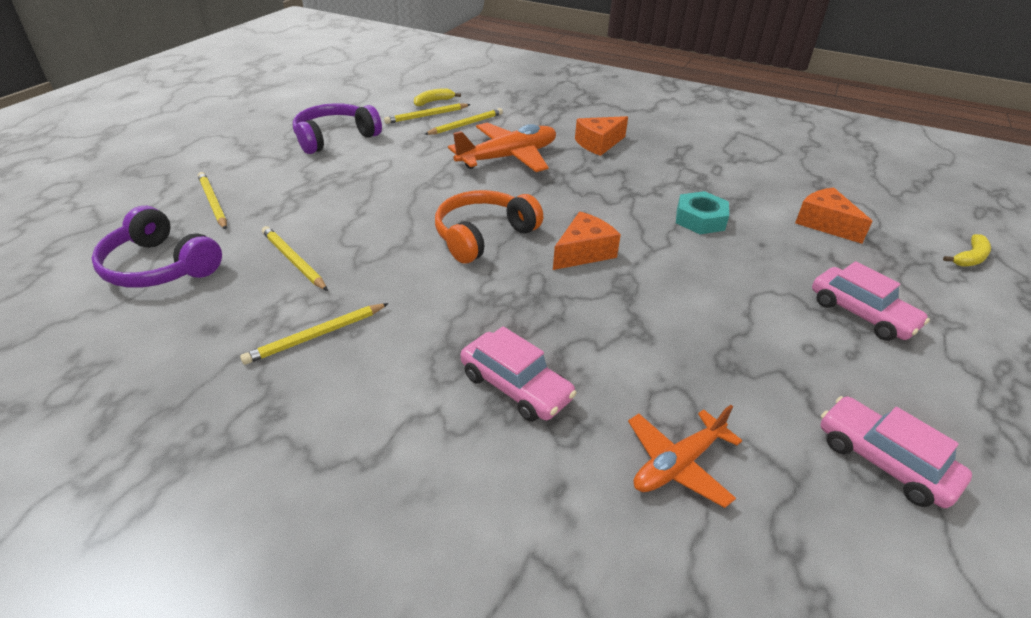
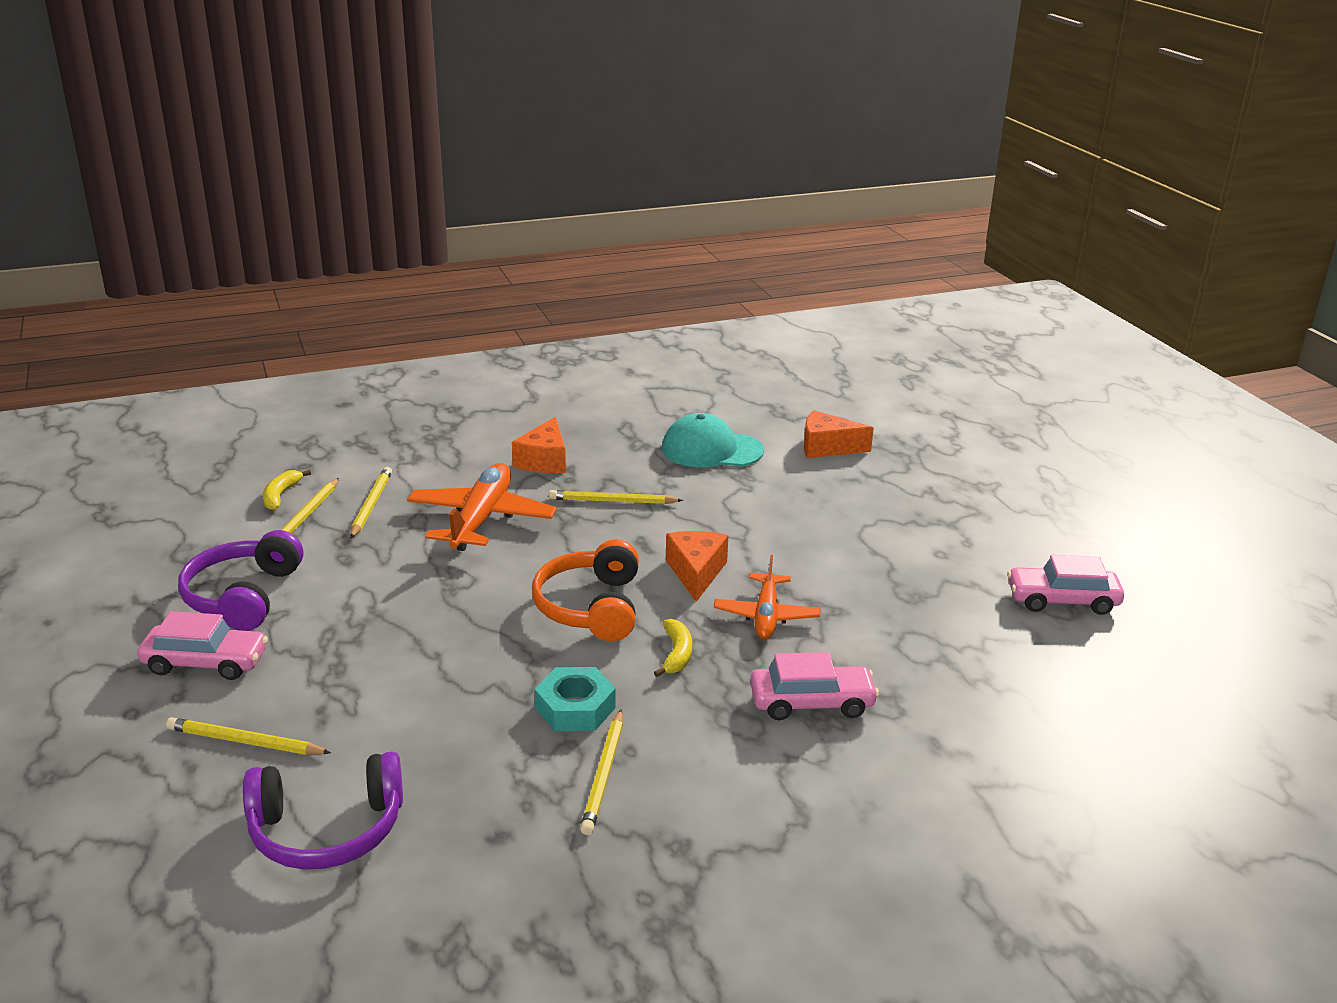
camera: 45 degrees left, 10 degrees down
yellow pencil [262,226,328,291] -> yellow pencil moved to [549,490,683,504]
orange plane [628,405,742,508] -> orange plane moved to [714,555,820,639]
turquoise nut [676,191,729,234] -> turquoise nut moved to [535,667,616,731]
pink car [812,261,930,341] -> pink car moved to [137,611,268,680]
yellow banana [943,234,991,267] -> yellow banana moved to [654,619,692,677]
none -> turquoise cap [662,413,764,467]

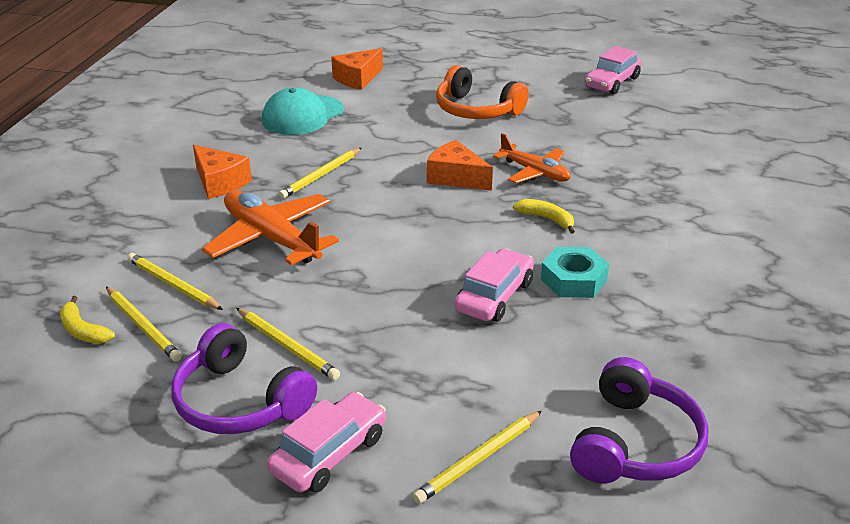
camera: 55 degrees left, 5 degrees up
orange headphones [532,539,639,641] -> orange headphones moved to [436,65,529,119]
yellow pencil [580,709,623,835] -> yellow pencil moved to [236,308,340,380]
pink car [750,652,879,720] -> pink car moved to [454,249,534,322]

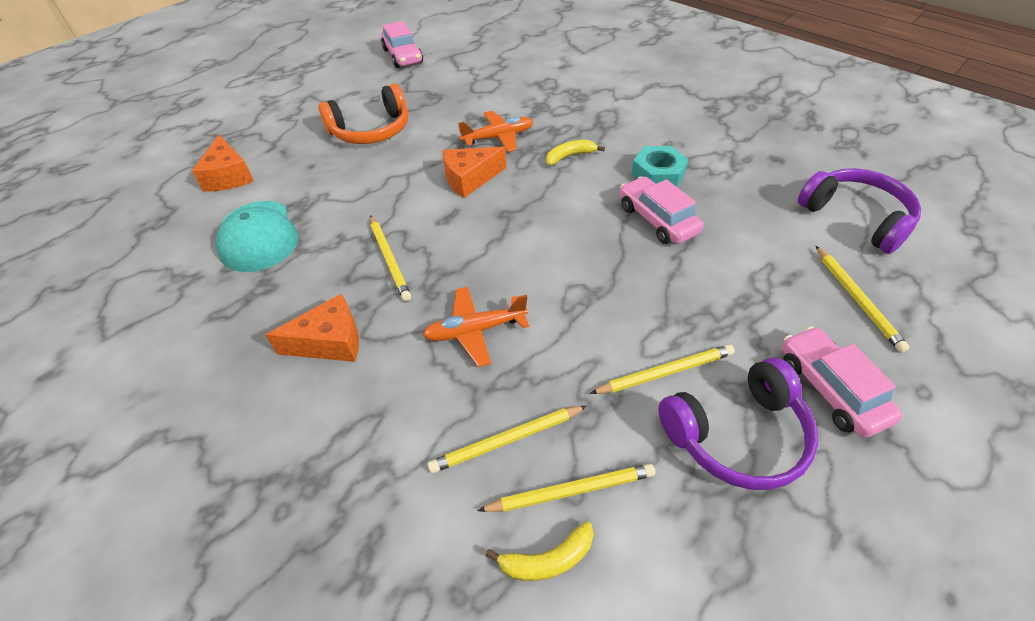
camera: 60 degrees left, 15 degrees up
orange plane [202,190,339,265] -> orange plane [423,287,529,367], size x0.63

